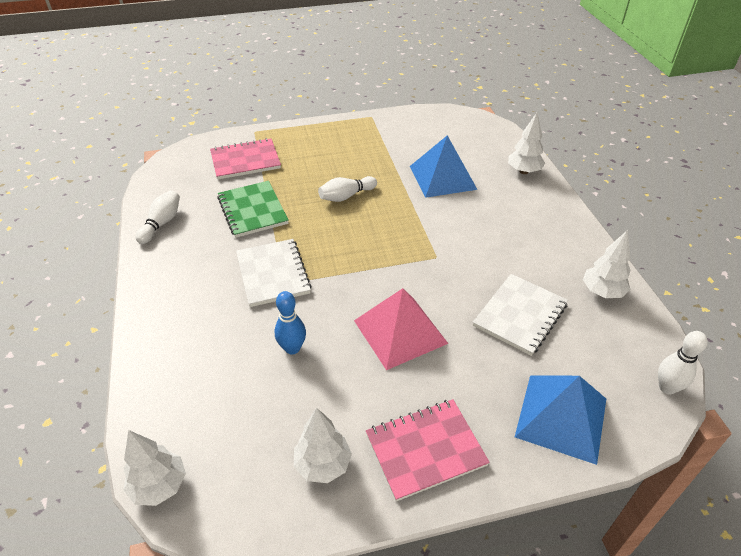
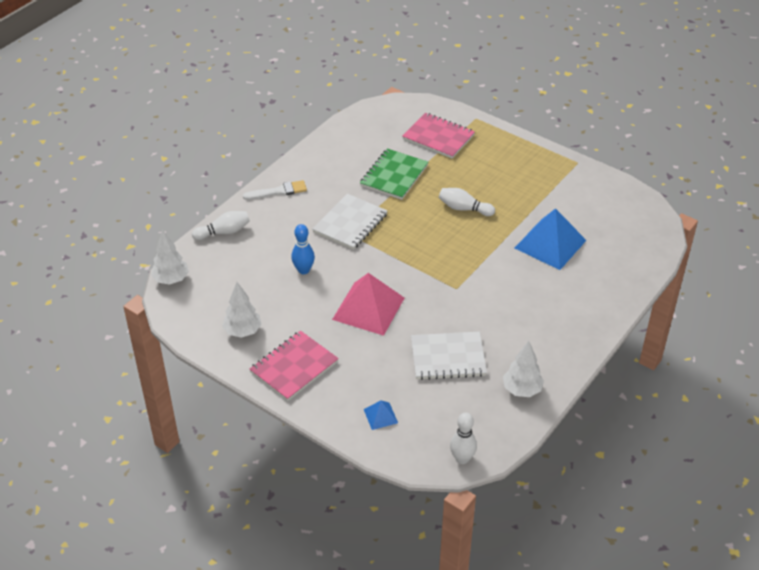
camera: 50 degrees right, 0 degrees up
white bowling pin [136,190,180,244] -> white bowling pin moved to [192,211,250,240]
pink notebook [366,399,490,501] -> pink notebook turned 75 degrees counterclockwise [250,330,339,401]
white tree [508,113,545,174] -> none
blue pyramid [515,375,606,465] -> blue pyramid [364,400,398,430], size x0.46
none -> white brush [243,180,307,200]

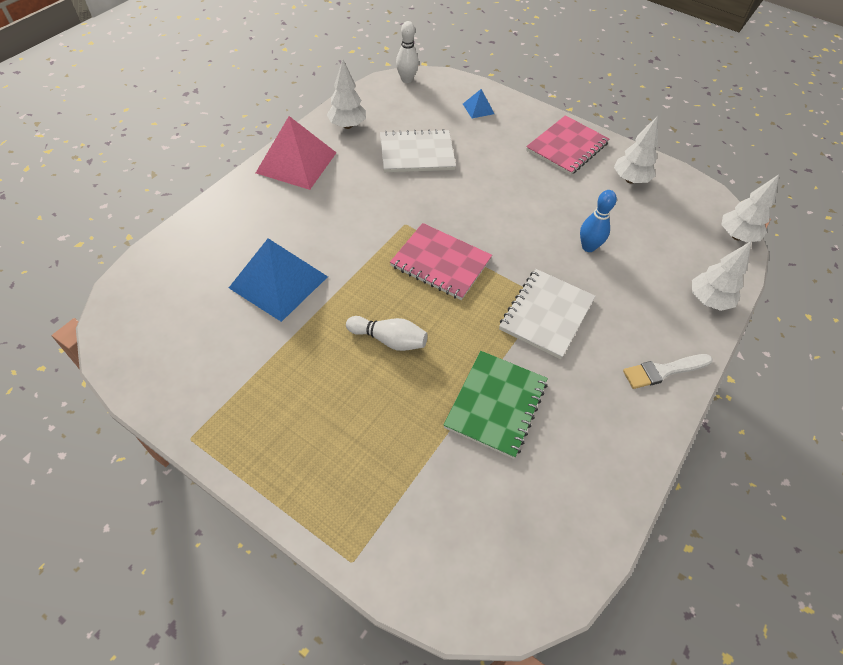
camera: 175 degrees right, 10 degrees up
white bowling pin [192,211,250,240] -> white tree [692,241,751,311]
pink pyramid [332,273,404,336] -> pink pyramid moved to [256,116,337,190]
pink notebook [402,113,475,158] -> pink notebook moved to [390,223,492,300]

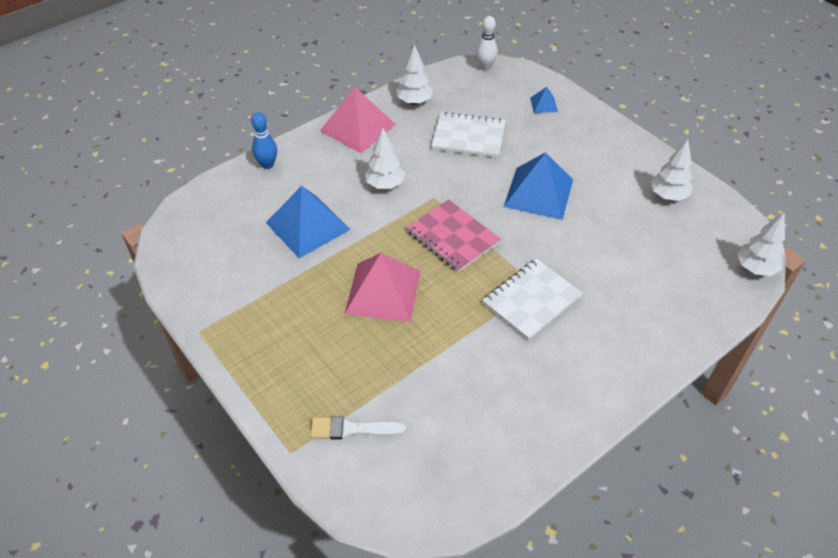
camera: 20 degrees right, 5 degrees down
white bowling pin [346,316,428,351] -> pink pyramid [345,253,420,322]
green notebook [444,351,548,459] -> none
pink notebook [526,115,609,175] -> none
blue bowling pin [580,190,617,252] -> blue bowling pin moved to [251,112,277,169]
white brush [623,354,713,389] -> white brush moved to [310,416,406,439]
white tree [692,241,751,311] -> white tree moved to [365,128,405,189]
none -> blue pyramid [504,152,573,220]

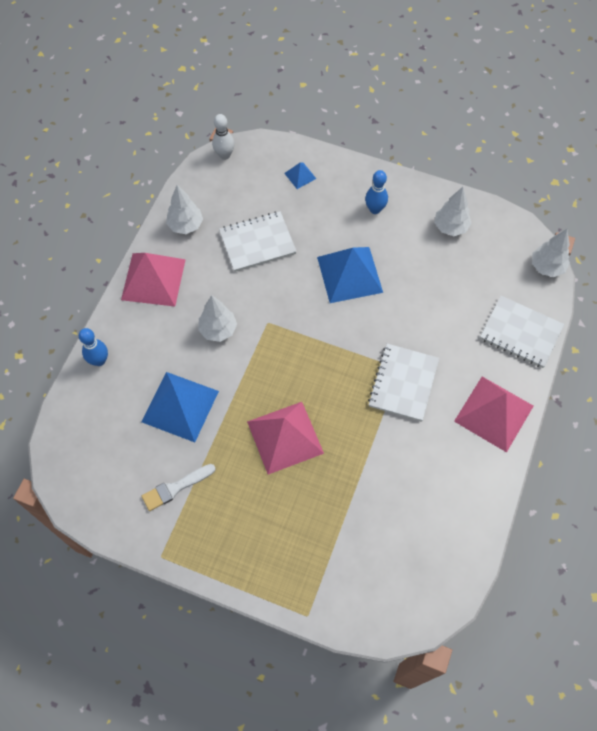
camera: 30 degrees left, 15 degrees up
white brush [310,416,406,439] -> white brush moved to [142,464,216,511]
pink notebook [406,199,501,272] -> none
none -> blue bowling pin [365,170,388,214]
none -> pink pyramid [454,377,534,452]
none -> white notebook [480,296,564,368]

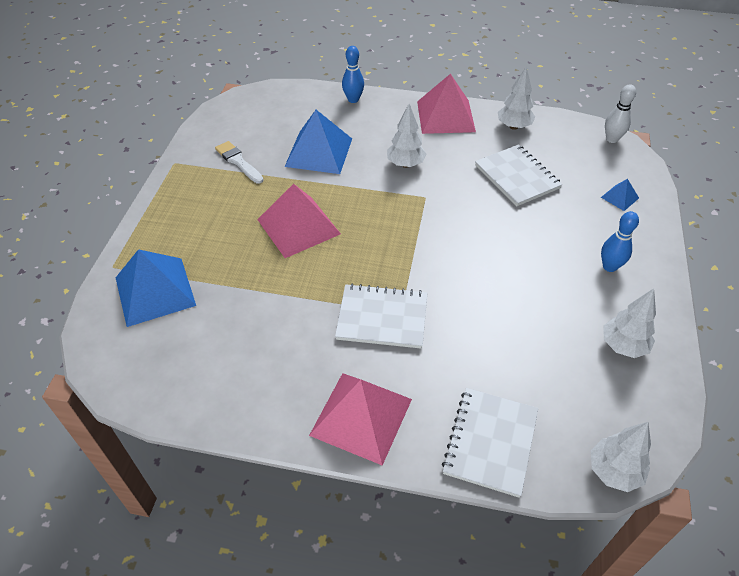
camera: 80 degrees right, 15 degrees down
blue pyramid [317,247,383,303] -> blue pyramid moved to [116,249,196,327]

